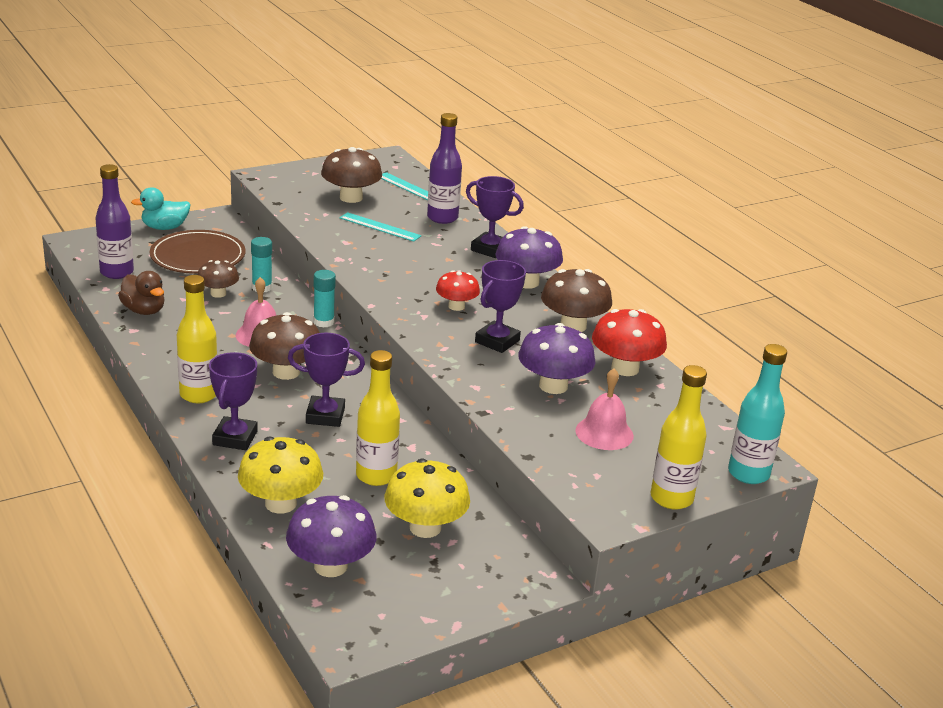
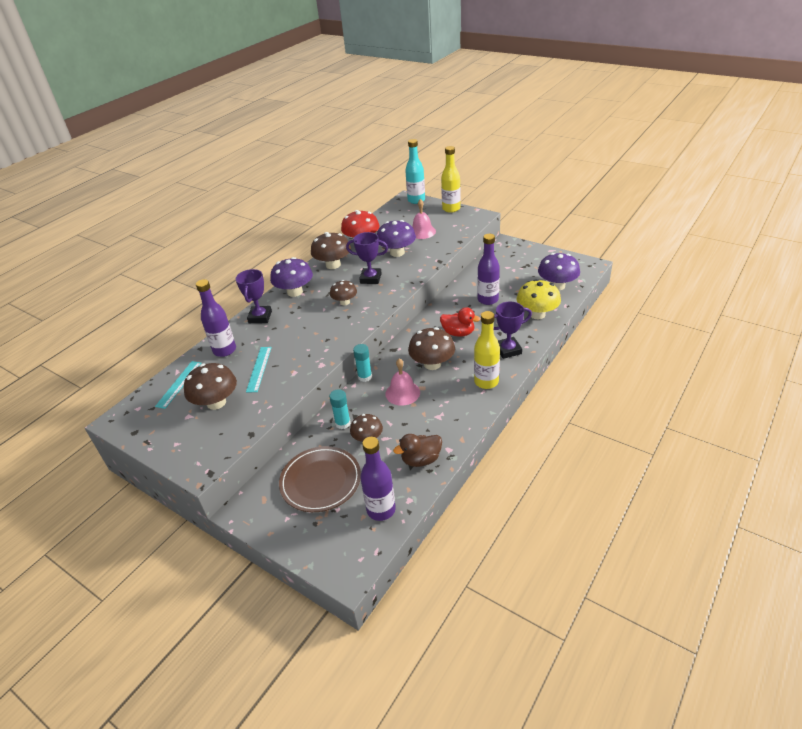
camera: 110 degrees left, 10 degrees up
brown duck [118,271,165,315] -> brown duck turned 135 degrees counterclockwise [393,434,442,467]
turquoise duck [131,187,191,230] -> none
purple trophy [288,333,365,427] -> red duck [440,307,481,337]
yellow bottle [356,350,400,486] -> purple bottle [477,234,500,305]
yellow mushroom [384,458,470,538] -> none
red mushroom [436,270,480,311] -> brown mushroom [330,280,357,305]

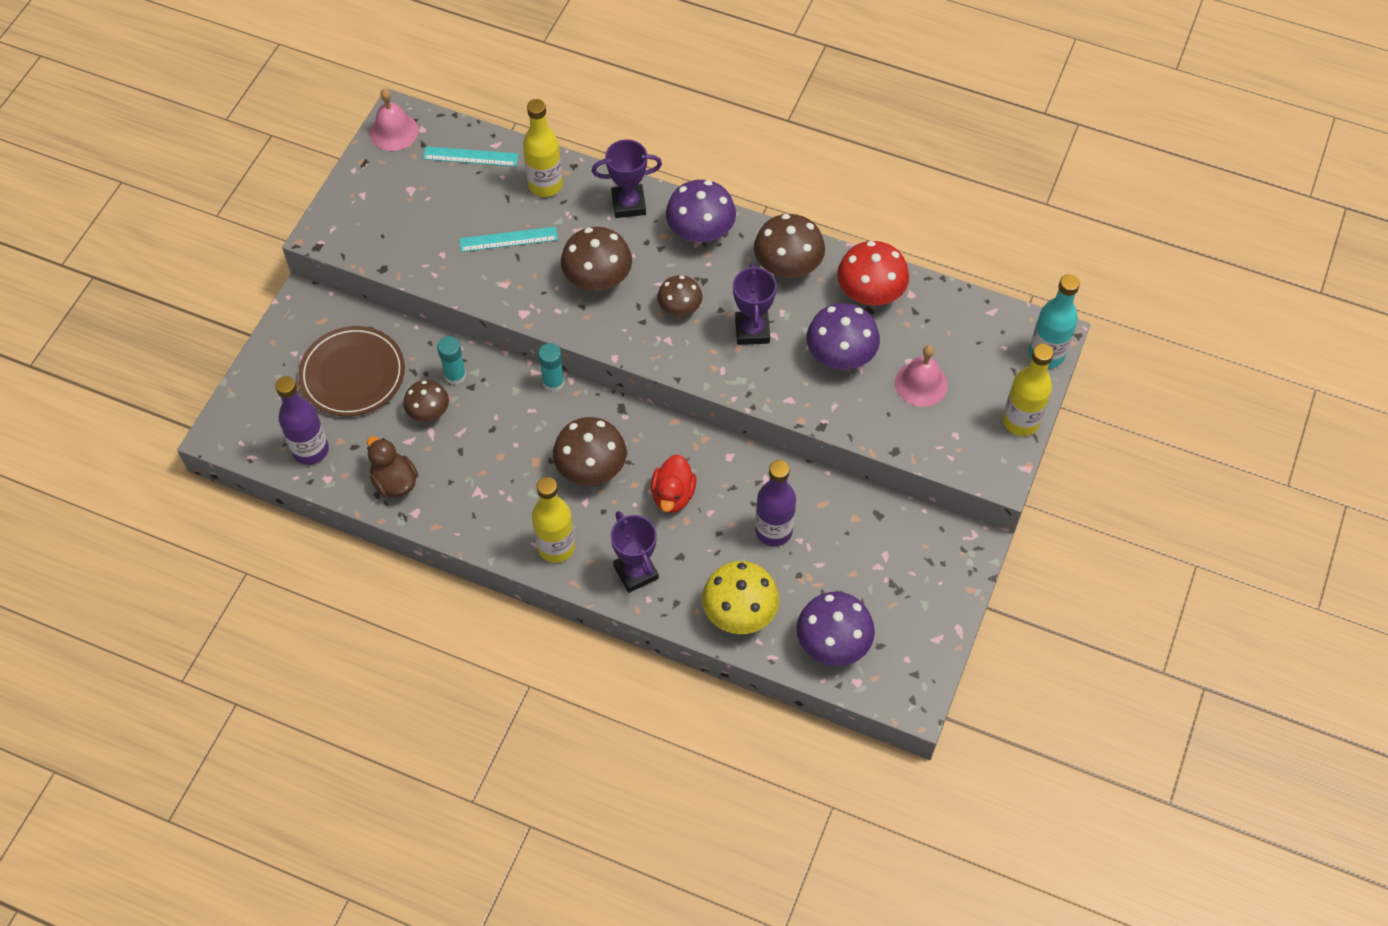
camera: 75 degrees right, 20 degrees up
brown mushroom [184,363,237,410] -> brown mushroom moved to [561,227,632,291]
purple bottle [196,279,236,357] -> yellow bottle [523,99,563,197]
pink bell [385,358,420,406] -> pink bell moved to [370,89,418,151]

